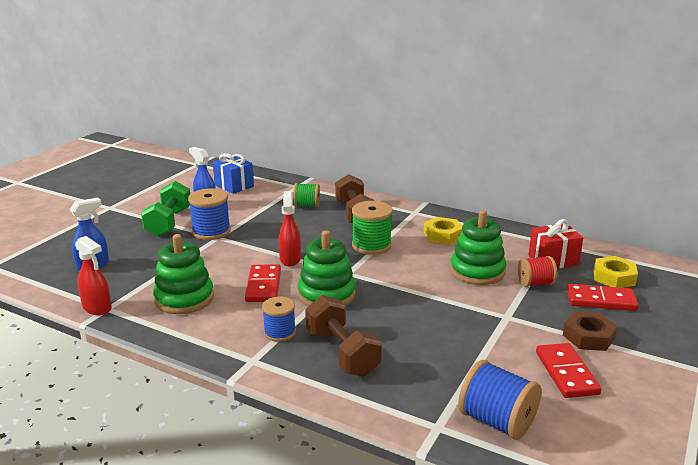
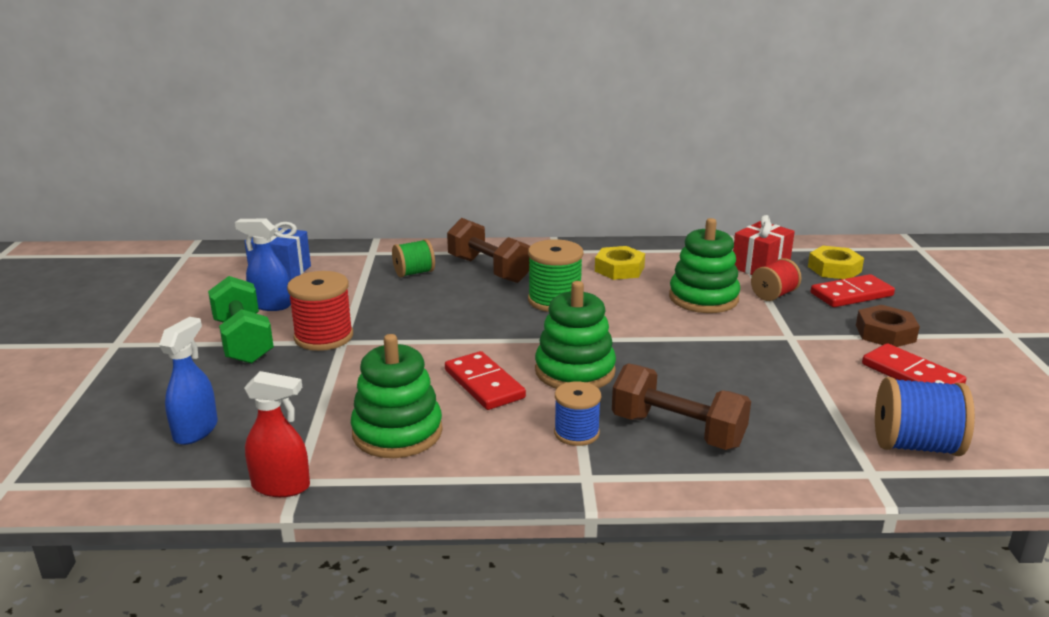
camera: 30 degrees left, 0 degrees up
blue spool [188,188,231,240] -> red spool [287,271,353,351]
red spray bottle [279,191,301,266] -> none

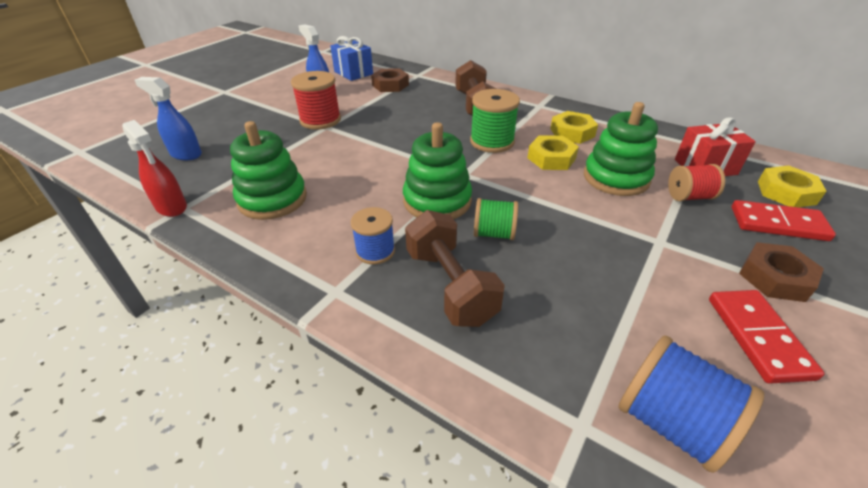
camera: 35 degrees right, 15 degrees up
blue spray bottle [159,317,218,445] -> blue spray bottle turned 120 degrees counterclockwise [135,77,202,160]
green dumbbell [208,276,274,364] -> none
green spool [392,239,435,277] -> green spool moved to [474,198,518,240]
red domino [445,351,526,410] -> none
none -> brown nut [371,68,409,92]
none -> yellow nut [528,135,579,170]

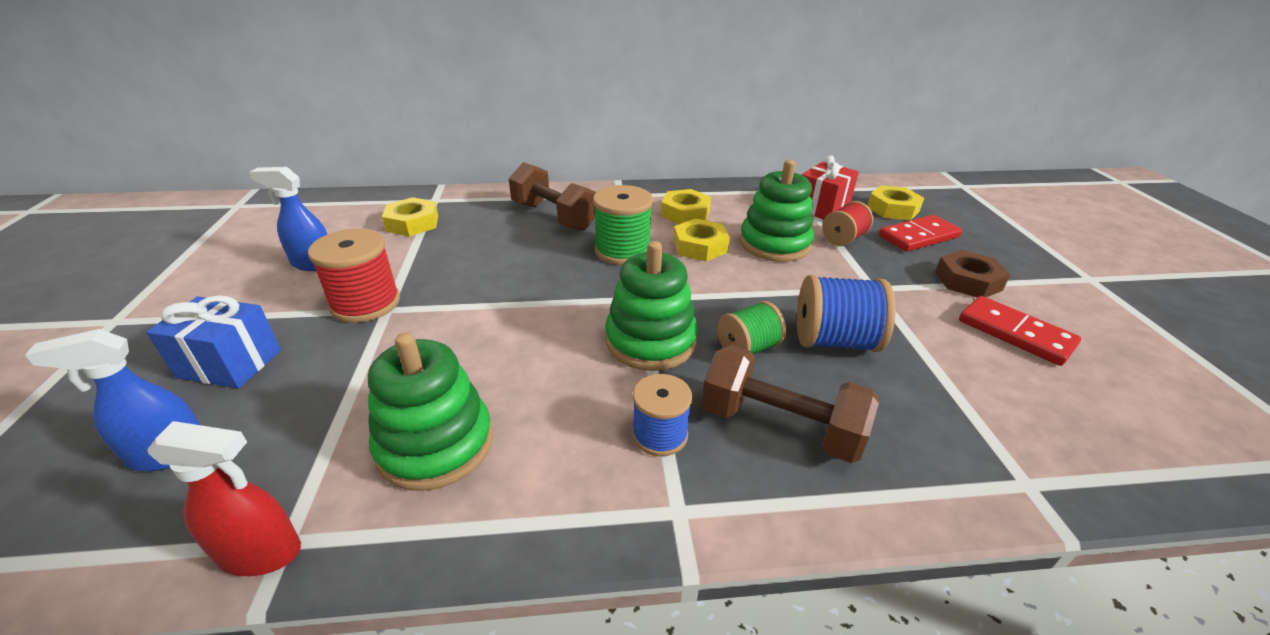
camera: 40 degrees left, 5 degrees down
blue gift [330,36,373,81] -> blue gift moved to [146,295,281,388]
brown nut [371,68,409,92] -> yellow nut [382,197,438,237]
blue spool [618,335,764,473] -> blue spool moved to [797,275,896,352]

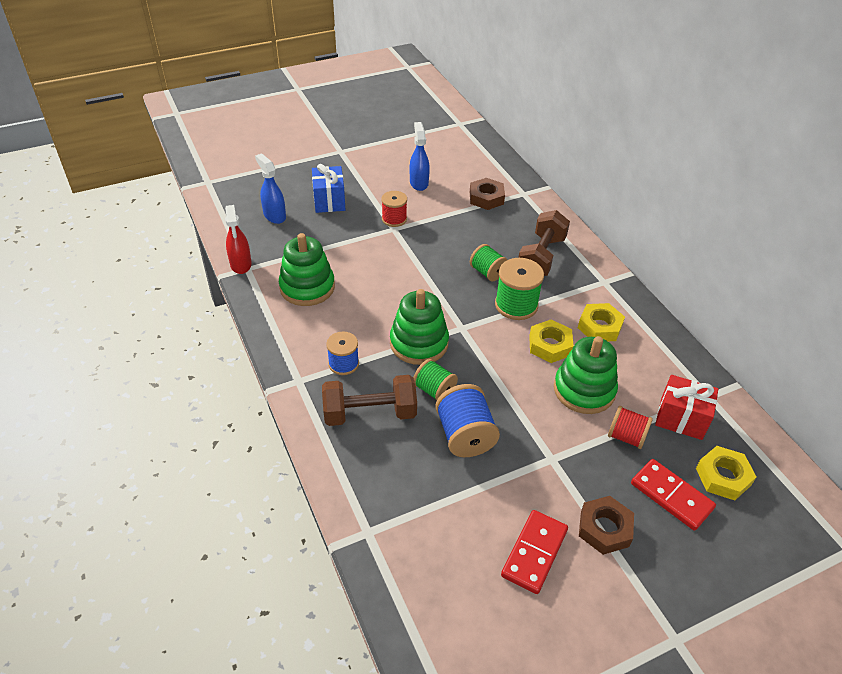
camera: 70 degrees right, 10 degrees up
red spool [308,228,400,323] -> red spool [381,191,407,227], size x0.65
yellow nut [382,197,438,237] -> brown nut [470,178,505,210]
brown dumbbell [702,345,879,463] -> brown dumbbell turned 75 degrees clockwise [322,375,417,426]
none -> green spool [470,244,507,281]

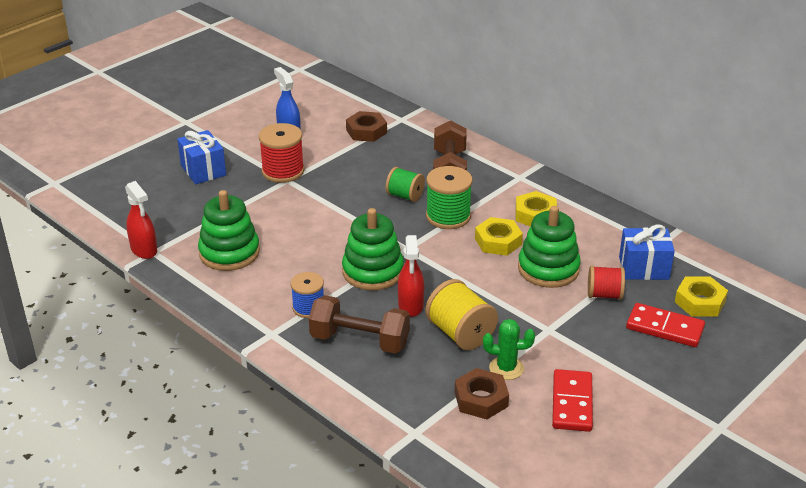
camera: 20 degrees left, 10 degrees down
blue spray bottle [255,153,286,224] -> none
brown dumbbell [322,375,417,426] -> brown dumbbell turned 45 degrees clockwise [309,295,410,354]
red spool [381,191,407,227] -> red spool [259,123,304,183], size x1.53
green spool [413,359,458,401] -> red spray bottle [398,235,424,317]
blue spool [435,384,500,457] -> yellow spool [425,279,498,350]
brown nut [579,496,634,555] -> brown nut moved to [455,368,509,419]
red gift [655,375,718,440] -> blue gift [619,225,675,280]
none -> green cactus [483,319,535,380]

